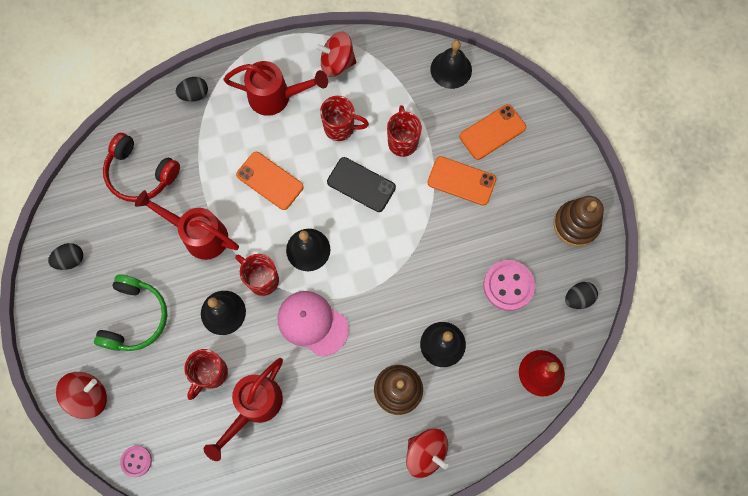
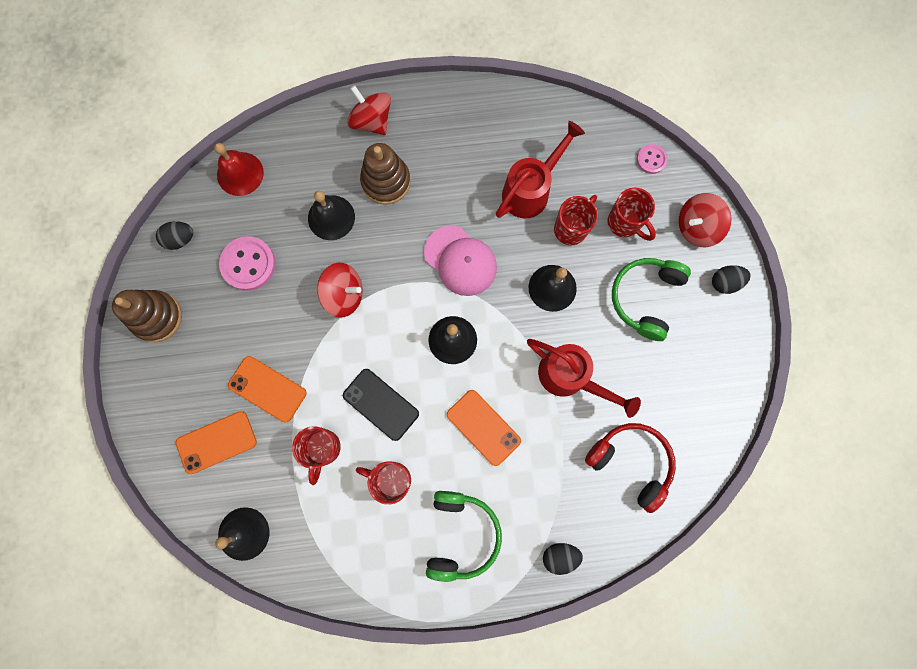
camera: 170 degrees left, 5 degrees up
black egg [48,243,83,270] -> black egg moved to [712,265,751,294]
red watering can [223,61,328,116] -> green headphones [426,491,502,582]
red mug [235,254,279,296] -> red mug moved to [608,188,656,241]
red spinning top [315,32,356,77] -> red spinning top moved to [317,263,363,318]

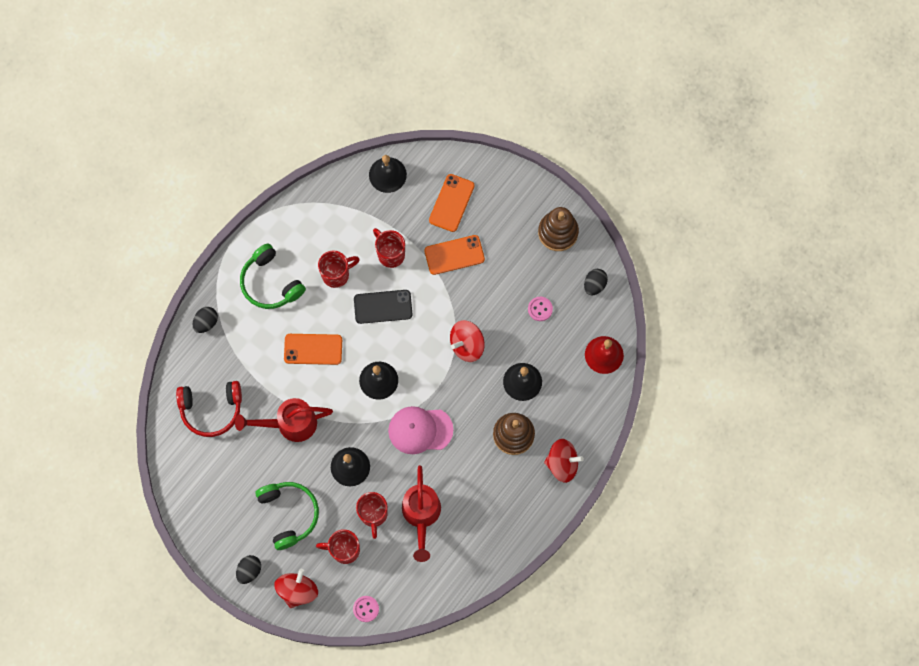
camera: 135 degrees right, 5 degrees down
pink button [219,236,276,291] -> pink button [528,297,553,321], size x0.57

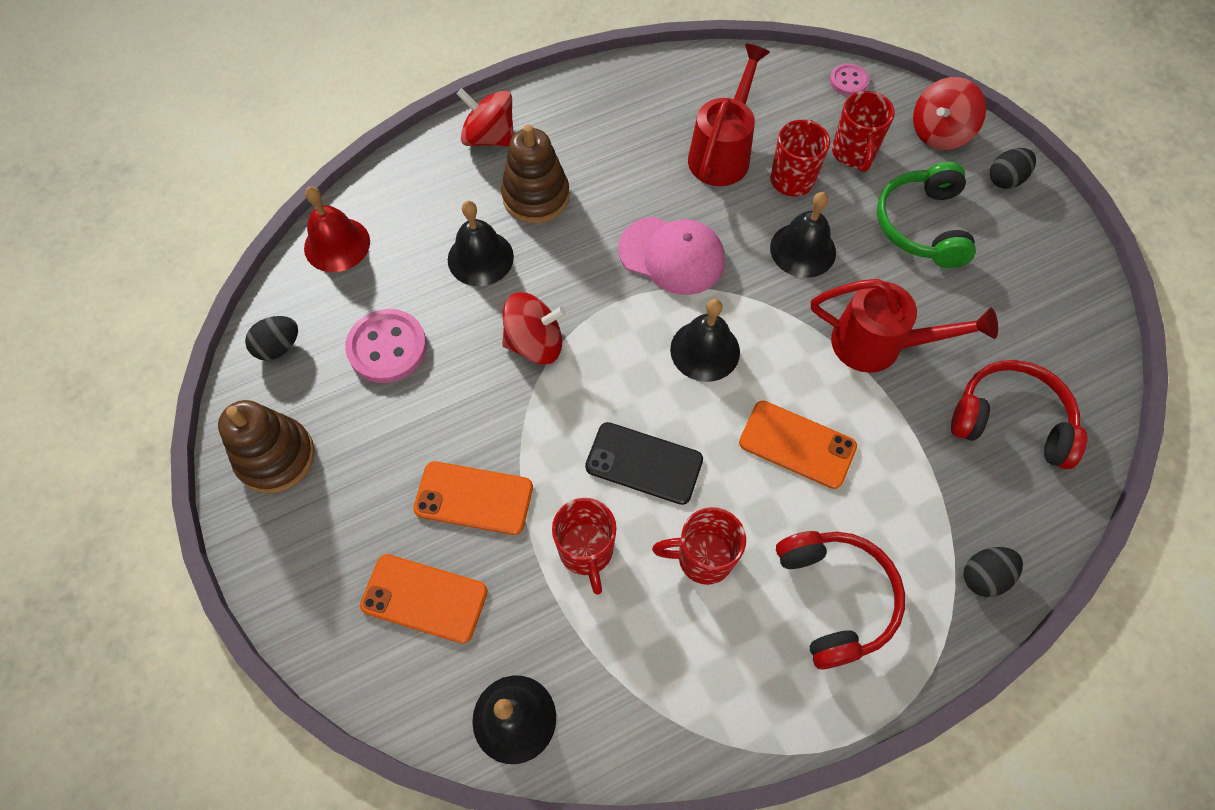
camera: 155 degrees left, 10 degrees down
green headphones [240,243,306,309] -> red headphones [776,531,905,670]
red mug [316,529,360,564] -> red mug turned 60 degrees clockwise [832,91,895,172]
orange phone [429,174,475,232] -> orange phone turned 60 degrees clockwise [360,554,488,644]
pink button [528,297,553,321] -> pink button [345,309,427,383], size x1.76

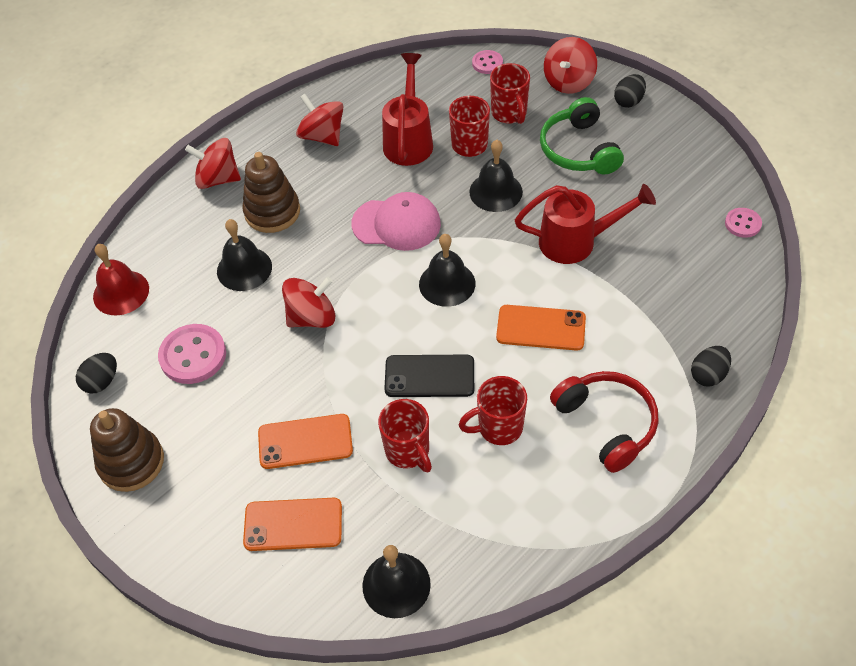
camera: 15 degrees left, 10 degrees down
red headphones [951,360,1087,469] -> none
none -> red spinning top [296,94,344,146]
none -> pink button [725,208,762,238]

